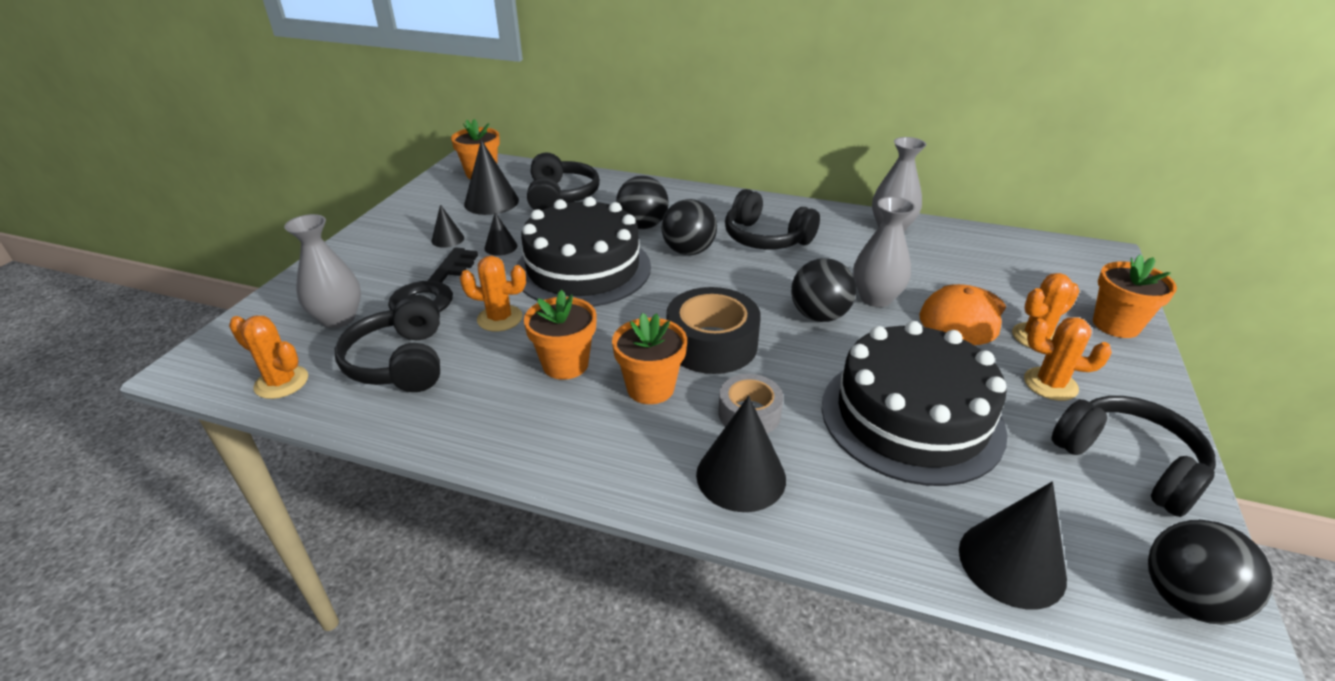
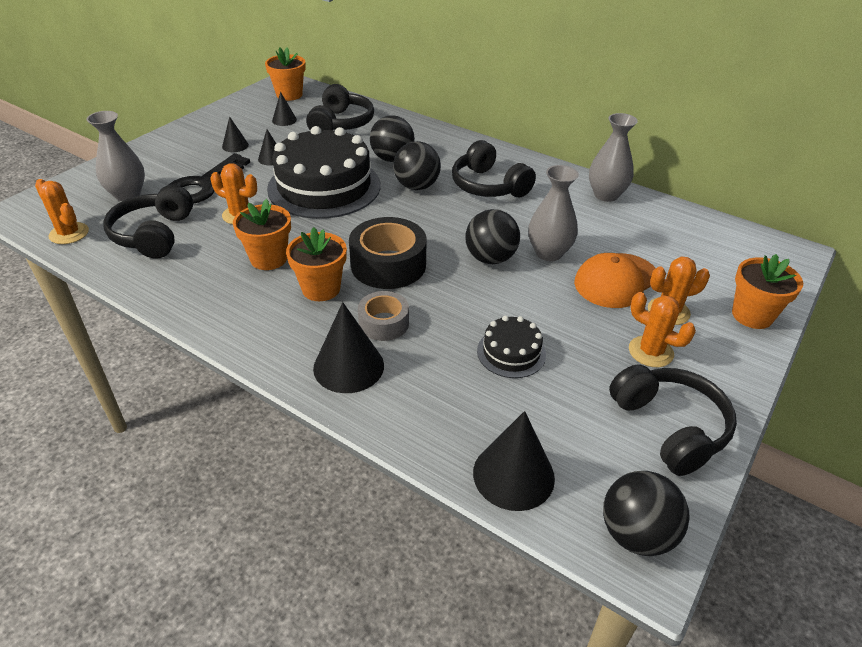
camera: 15 degrees right, 5 degrees up
black cone [464,140,519,215] -> black cone [272,92,297,126], size x0.55
black cake [822,321,1007,486] -> black cake [477,316,546,378], size x0.46

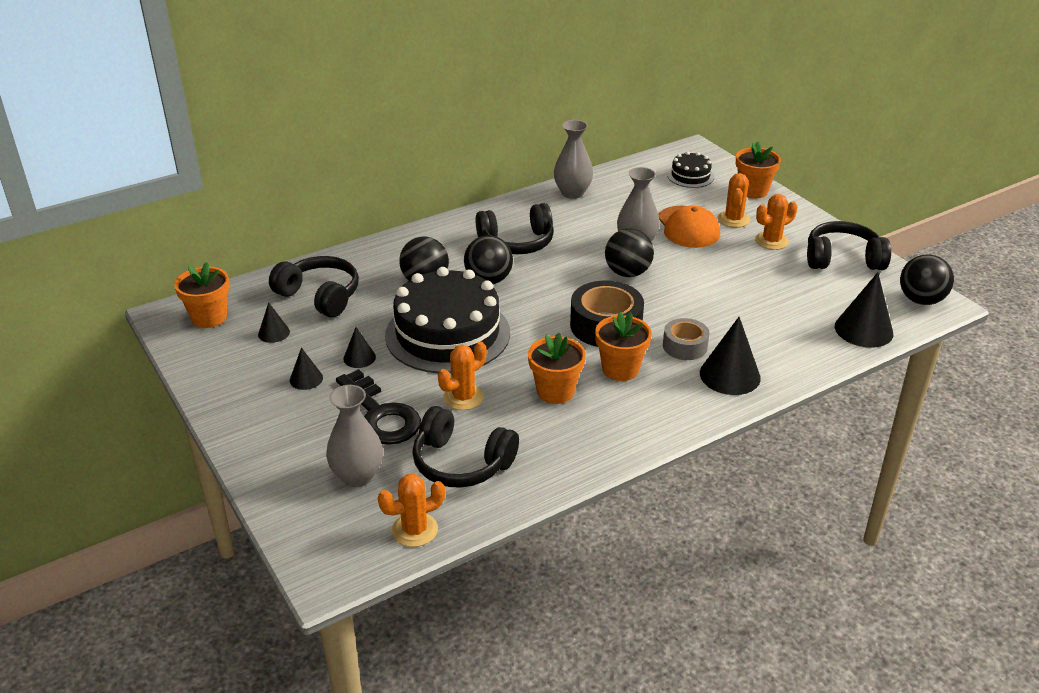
camera: 65 degrees left, 5 degrees down
black cake [477,316,546,378] -> black cake moved to [667,151,714,188]

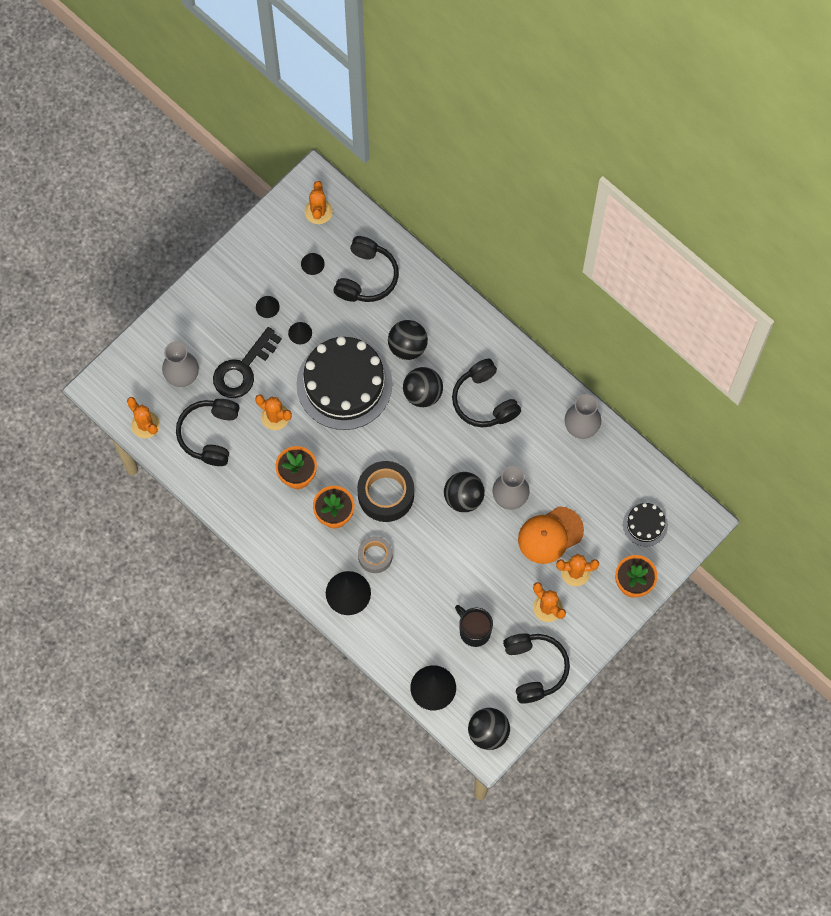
camera: 75 degrees right, 35 degrees up
orange flower pot [174,262,229,328] -> orange cactus [305,181,333,224]
none -> black mug [455,605,493,647]

